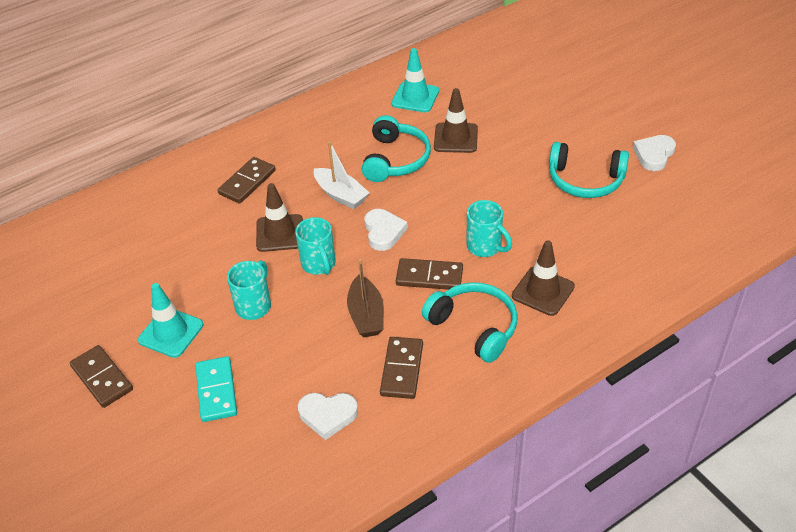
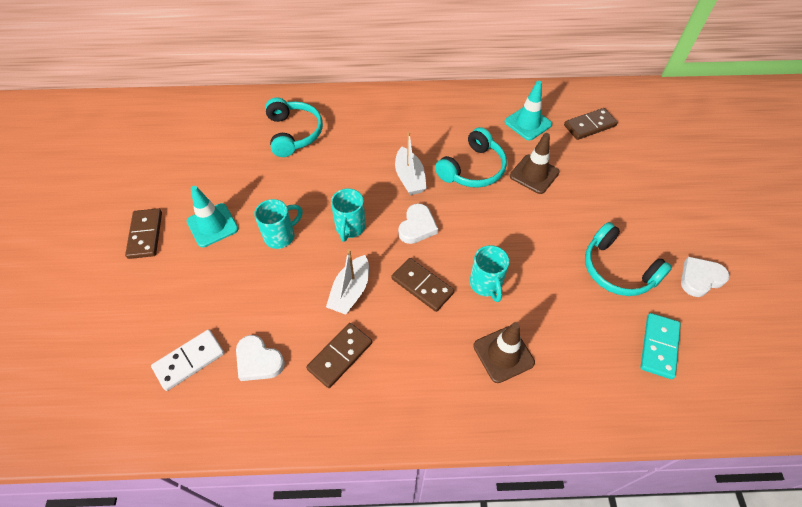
camera: 30 degrees right, 10 degrees up
turquoise domino [195,356,237,422] -> turquoise domino moved to [640,313,681,379]
brown domino [218,157,276,203] -> brown domino moved to [564,108,618,140]
brown traffic cone [256,183,303,252] -> none
brown boat [347,259,384,337] -> white boat [326,249,369,315]
turquoise headphones [422,282,518,363] -> turquoise headphones moved to [265,97,323,157]
none -> white domino [151,329,224,391]

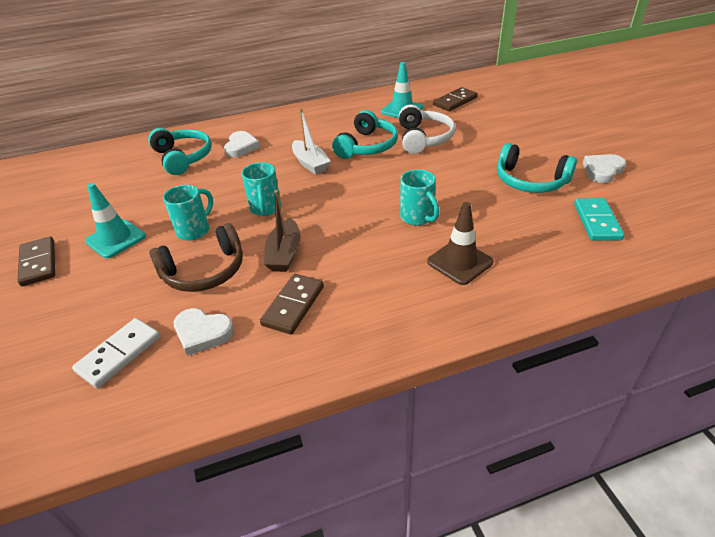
camera: 15 degrees left, 15 degrees down
white boat [326,249,369,315] -> brown boat [264,190,301,272]
brown domino [391,258,454,312] -> none
white heart [398,203,438,244] -> white heart moved to [224,131,260,158]
brown traffic cone [510,133,559,194] -> white headphones [399,104,455,154]
none -> brown headphones [149,223,243,292]

